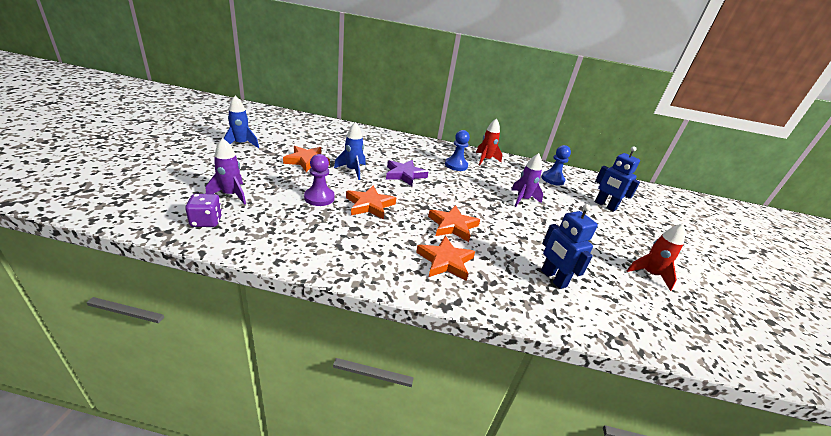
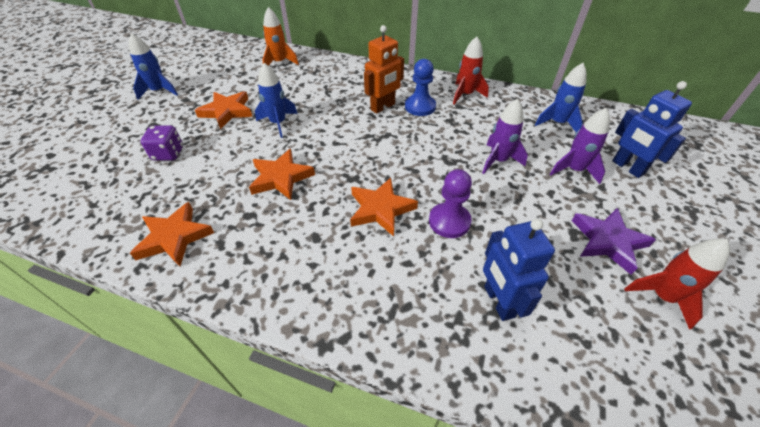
camera: 15 degrees right, 15 degrees up
purple dice [185,194,222,227] -> purple dice moved to [141,125,183,161]
purple rocket [206,138,246,205] -> purple rocket moved to [550,108,610,184]
purple pawn [304,154,335,206] -> purple pawn moved to [429,169,472,238]
purple star [386,160,428,186] -> purple star moved to [572,208,656,275]
orange star [416,236,475,281] -> orange star moved to [130,202,214,266]
blue pawn [541,145,571,185] -> blue rocket [535,63,587,132]
none -> orange rocket [262,7,299,66]
none -> orange robot [364,25,404,114]

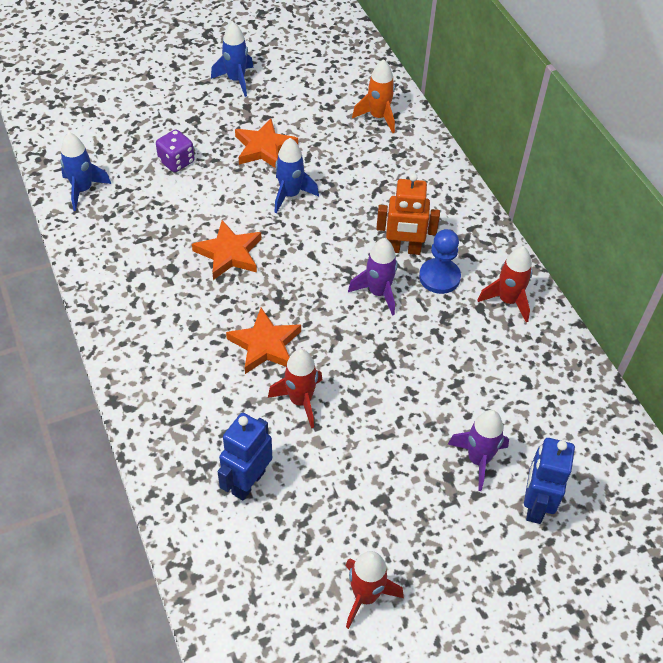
camera: 45 degrees right, 5 degrees up
orange star [130,202,214,266] -> none
purple pawn [429,169,472,238] -> red rocket [268,349,322,428]
purple rocket [482,99,528,174] -> purple rocket moved to [348,238,398,316]
blue rocket [535,63,587,132] -> blue rocket moved to [60,132,111,211]
purple star [572,208,656,275] -> none

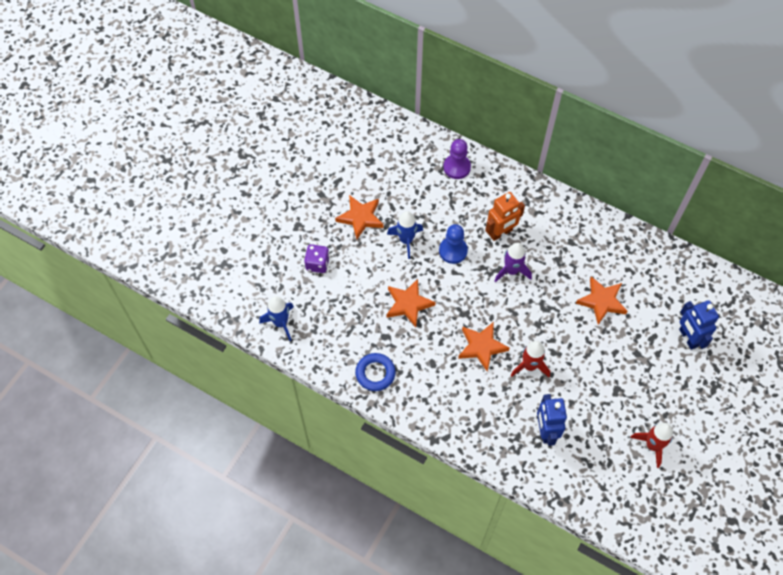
camera: 35 degrees left, 10 degrees up
blue rocket [211,22,254,97] -> none
orange rocket [352,59,395,133] -> none
blue pawn [419,229,461,294] -> blue pawn moved to [439,224,468,264]
purple rocket [448,410,509,491] -> none
red rocket [477,246,532,323] -> none
none -> blue ring [355,353,396,391]
none -> purple pawn [443,139,471,179]
none -> orange star [576,277,627,325]

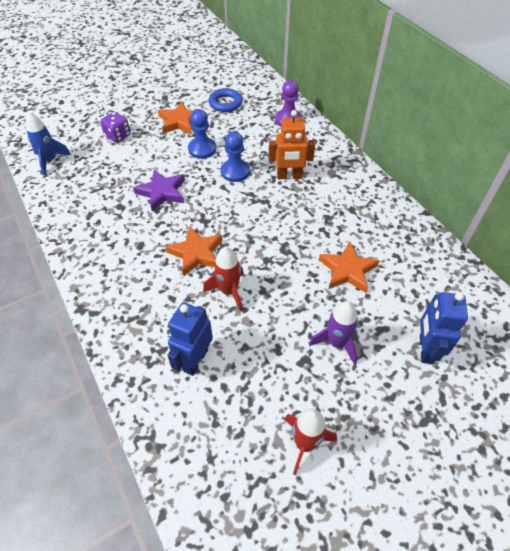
camera: 30 degrees right, 10 degrees down
blue ring [355,353,396,391] -> blue ring moved to [208,88,242,112]
orange star [386,279,436,327] -> purple star [133,169,185,212]
blue rocket [387,211,423,259] -> blue pawn [188,109,216,159]
purple rocket [495,243,532,282] -> purple rocket moved to [309,301,358,365]

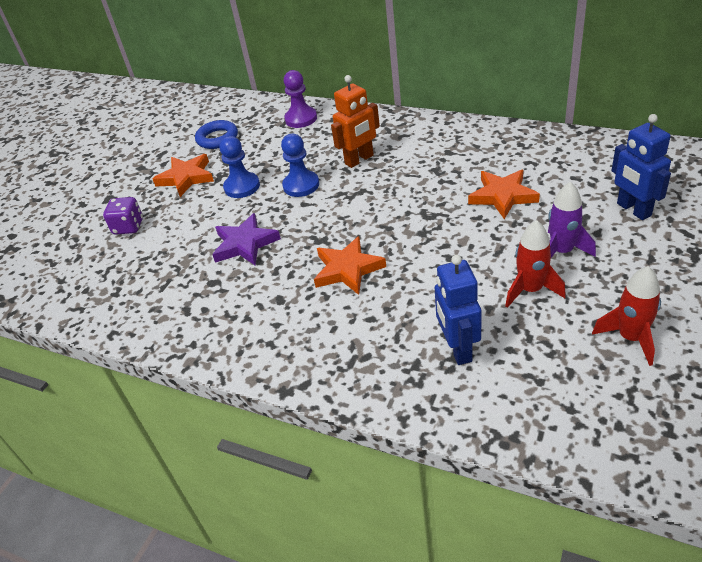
camera: 30 degrees left, 10 degrees down
blue rocket [26,113,71,176] -> none
red rocket [203,247,244,311] -> red rocket moved to [505,220,566,308]

